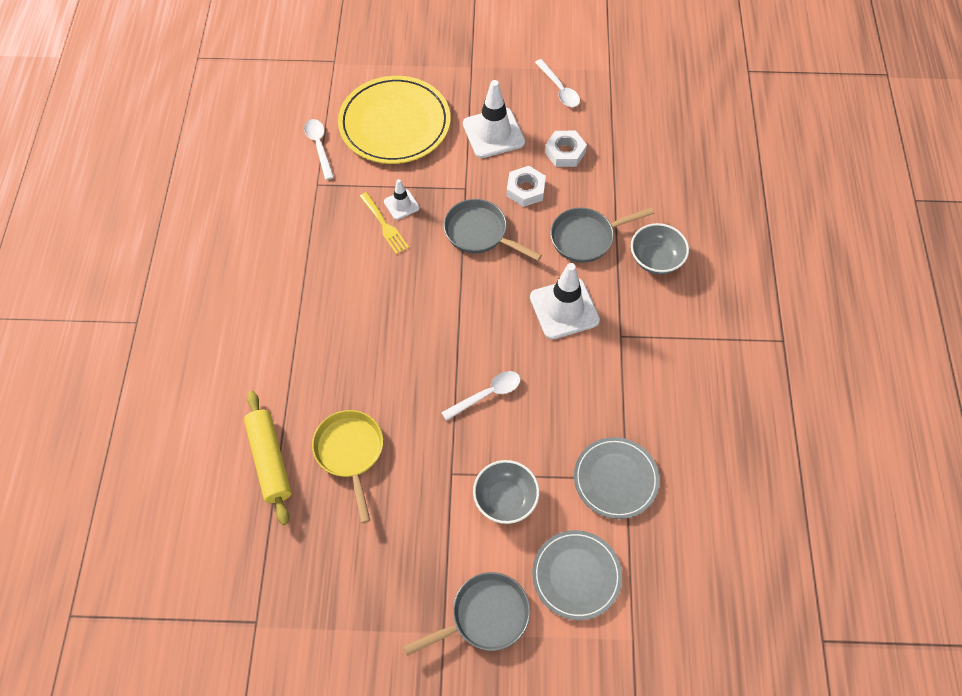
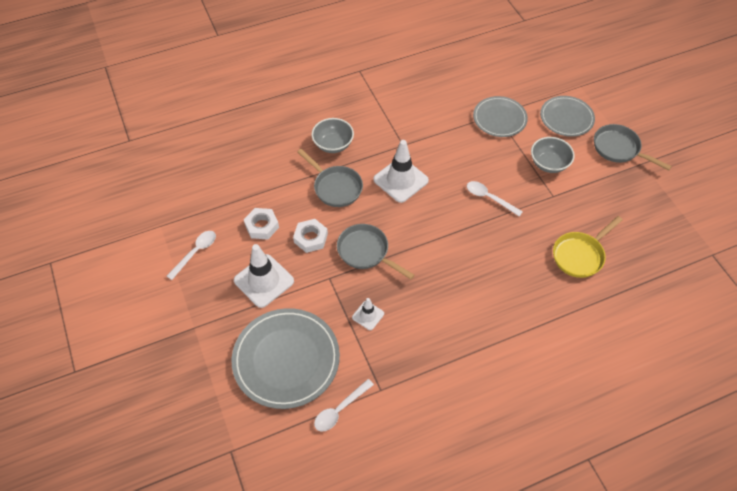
camera: 115 degrees left, 5 degrees down
yellow rolling pin [244,391,291,525] -> none
yellow plate [338,76,451,164] -> grey plate [231,308,340,409]
yellow fork [360,192,409,254] -> none
grey pan [444,199,542,261] -> grey pan turned 120 degrees clockwise [337,224,415,279]

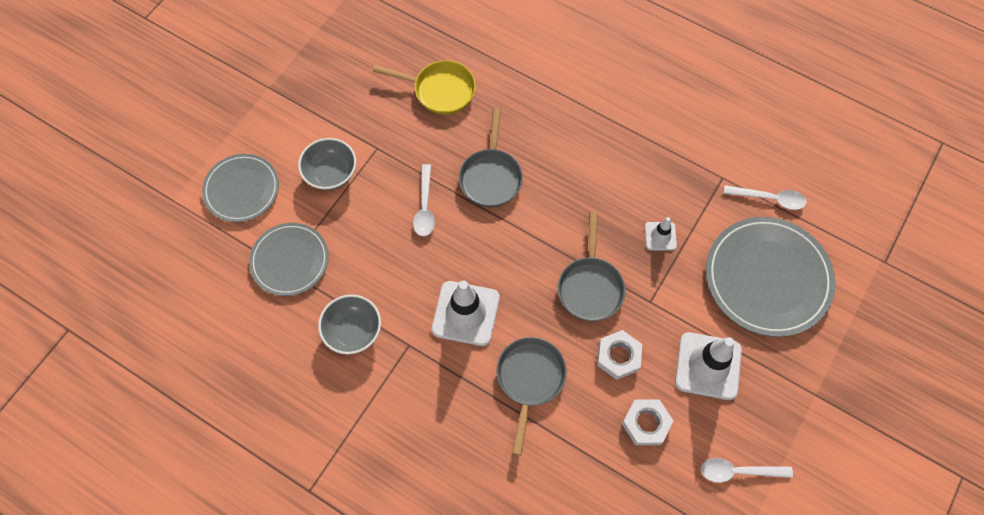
camera: 125 degrees left, 10 degrees up
grey bowl [311,118,354,153] -> grey bowl moved to [318,295,381,355]
grey pan [594,124,672,170] -> grey pan moved to [459,108,523,207]

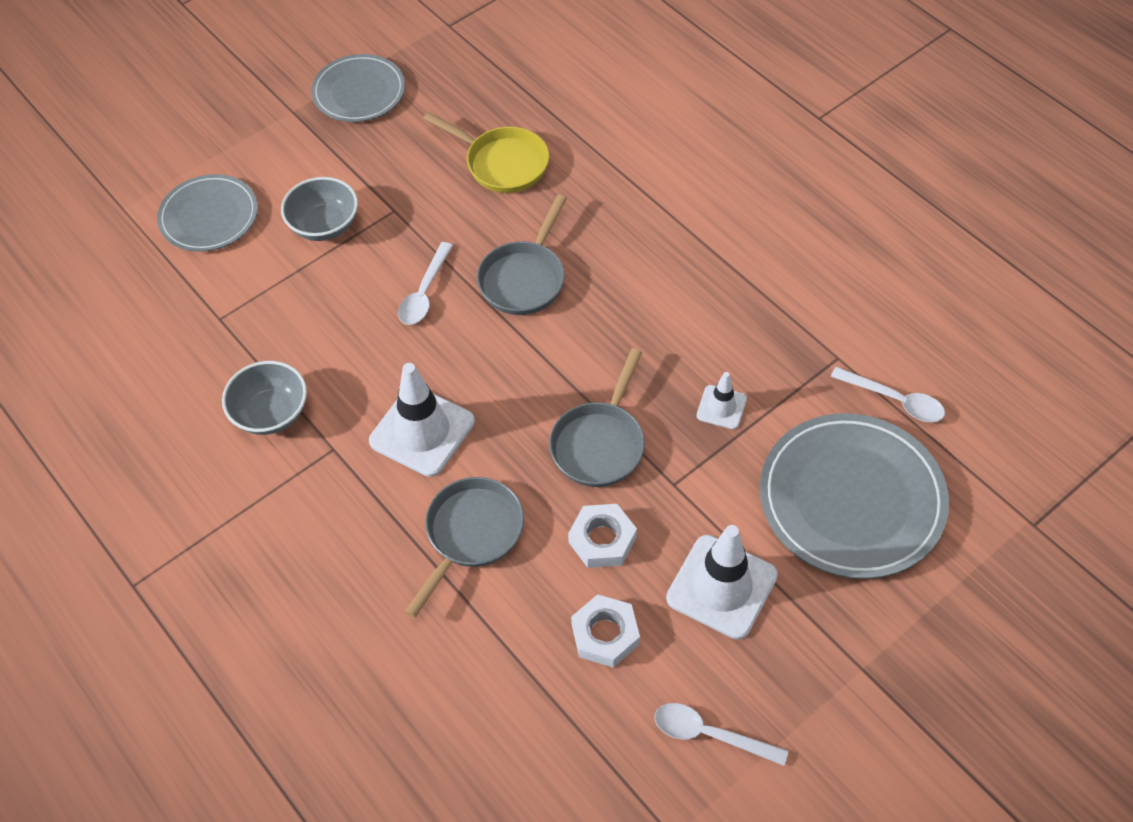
camera: 20 degrees right, 10 degrees down
grey plate [249,223,329,296] -> grey plate moved to [311,54,405,122]

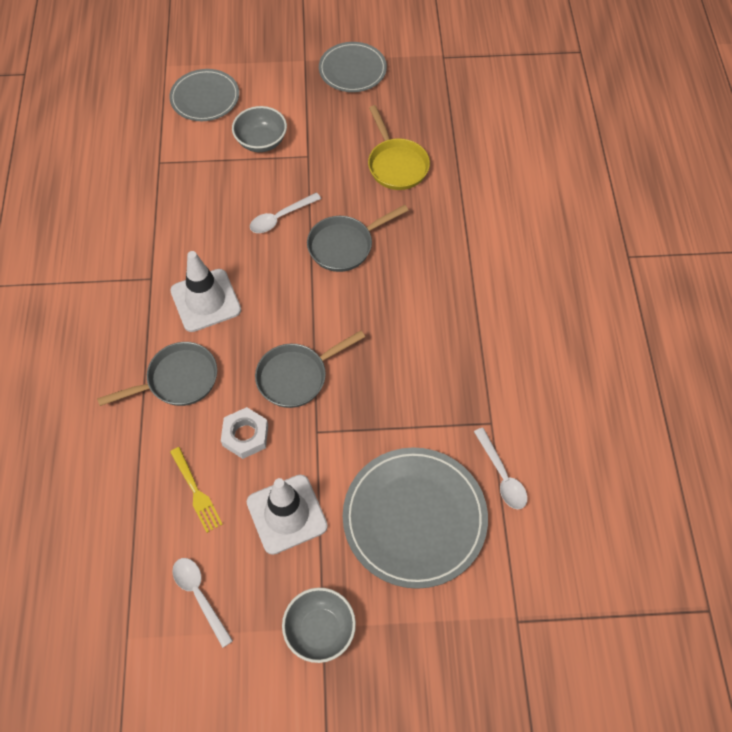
camera: 35 degrees right, 5 degrees up
grey bowl [222,361,307,435] -> grey bowl moved to [282,587,356,663]
white nut [571,594,640,668] -> yellow fork [170,447,223,533]
white traffic cone [697,372,747,429] -> none

